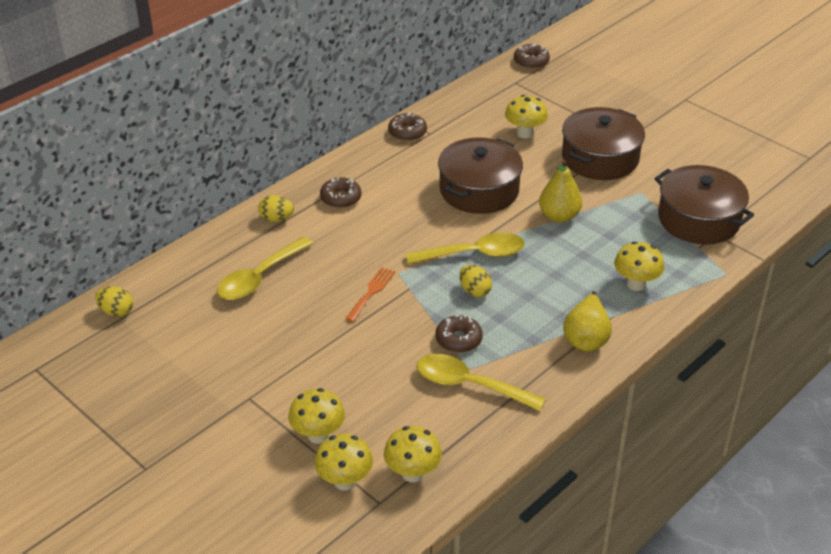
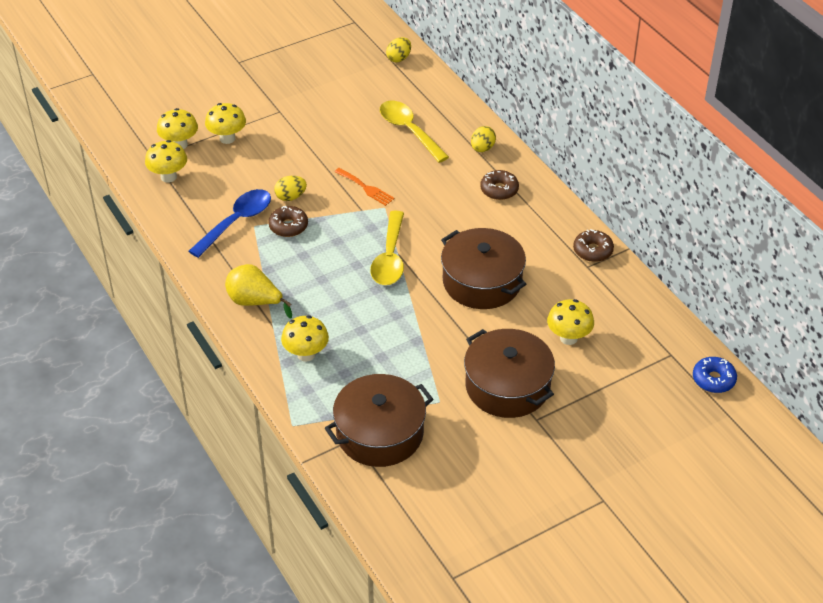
camera: 105 degrees right, 5 degrees up
yellow spoon [416,354,546,411] -> blue spoon [189,189,271,258]
yellow egg [459,265,492,297] -> yellow egg moved to [274,176,307,201]
brown donut [514,44,550,69] -> blue donut [693,357,737,393]
yellow pear [539,160,582,223] -> none

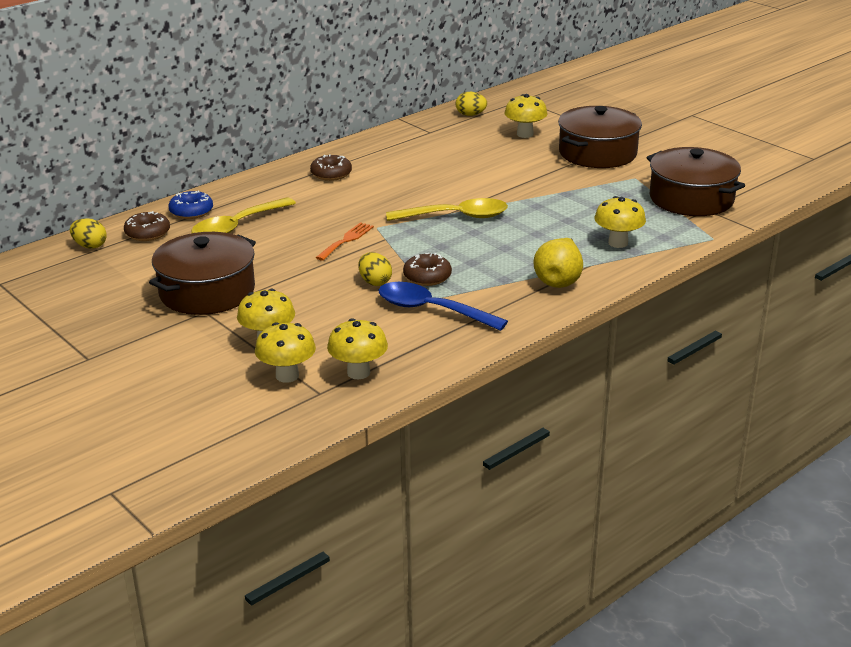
camera: 100 degrees left, 15 degrees down
brown pot [441,228,526,309] -> brown pot moved to [149,232,256,315]
yellow egg [471,126,496,152] -> yellow egg moved to [456,92,487,116]
brown donut [573,229,614,262] -> brown donut moved to [124,211,170,241]
blue donut [693,357,737,393] -> blue donut moved to [169,191,213,219]

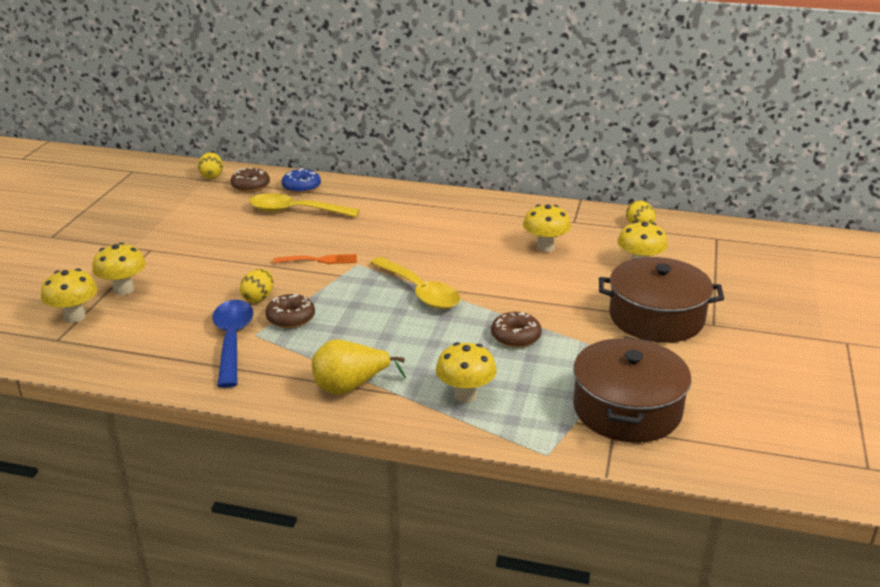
camera: 55 degrees right, 0 degrees up
brown pot [149,232,256,315] -> none
brown donut [310,154,352,181] -> brown donut moved to [491,312,542,348]
yellow mushroom [327,318,388,379] -> yellow mushroom moved to [523,204,571,252]

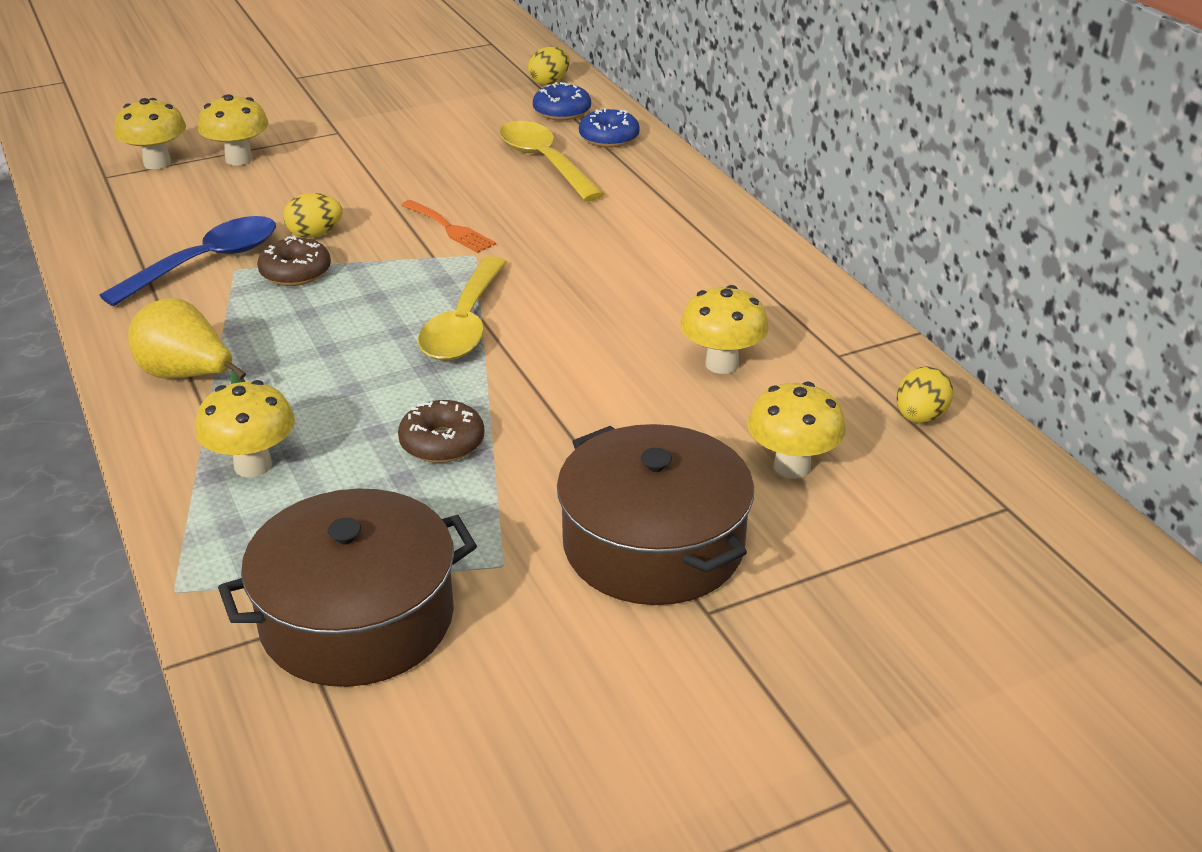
camera: 50 degrees right, 5 degrees up
brown donut [230,168,270,192] -> blue donut [533,82,591,120]

